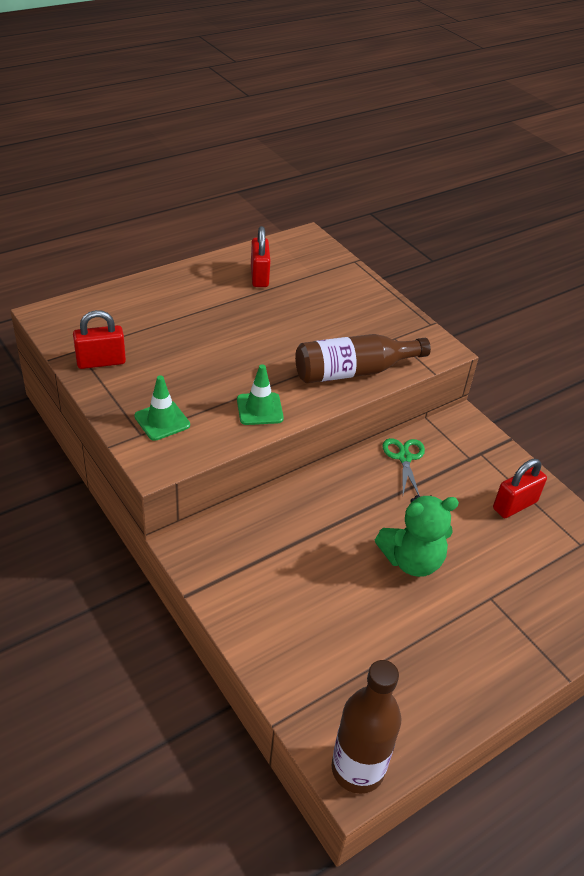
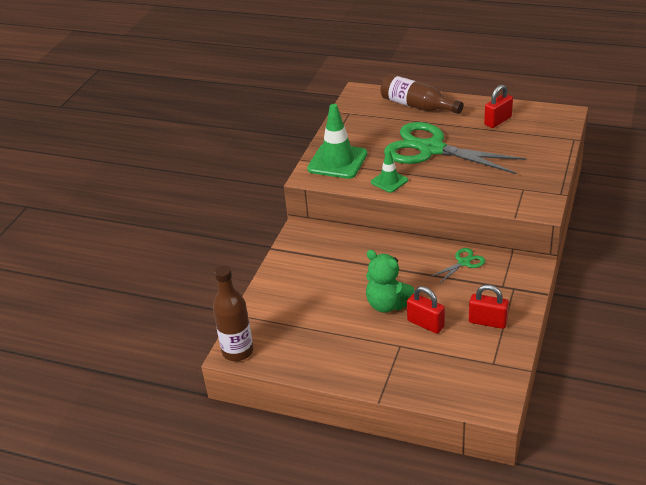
camera: 60 degrees right, 5 degrees down
red padlock [73,310,126,369] -> red padlock moved to [407,286,445,334]
green traffic cone [134,375,190,441] -> green traffic cone [307,104,368,179], size x1.81
brown bottle [295,334,431,383] -> brown bottle moved to [380,74,463,114]
none -> green scissors [384,122,526,174]

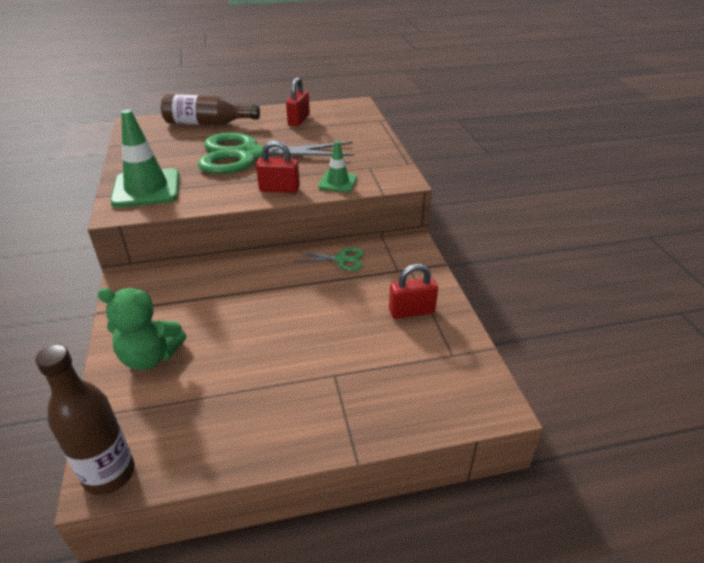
camera: 35 degrees left, 0 degrees up
green teddy bear [366,250,414,313] -> green teddy bear moved to [98,288,186,370]
green traffic cone [371,149,408,193] -> green traffic cone moved to [318,141,357,192]
red padlock [407,286,445,334] -> red padlock moved to [256,140,300,193]
green scissors [430,248,485,284] -> green scissors turned 75 degrees clockwise [294,247,364,271]

